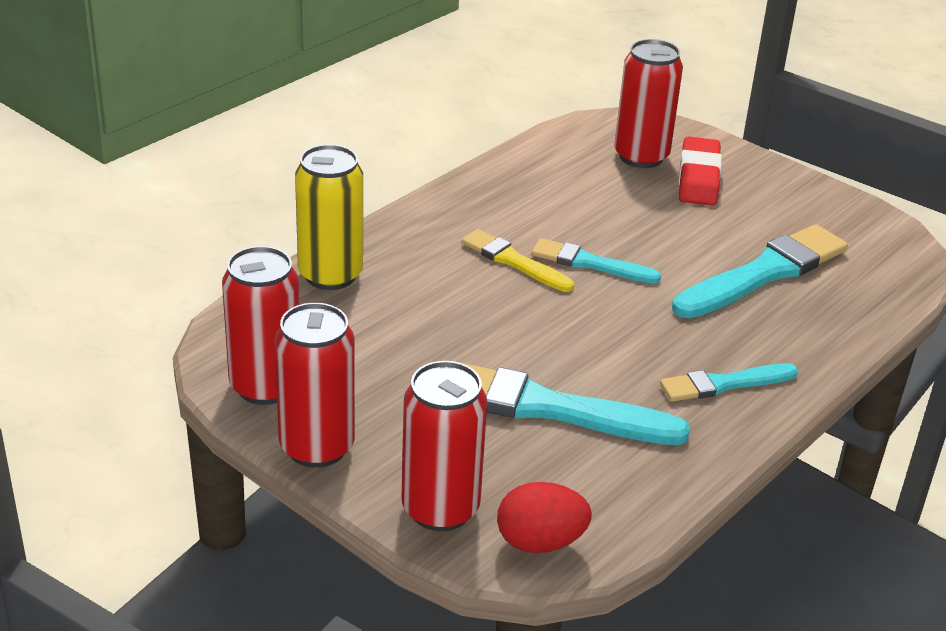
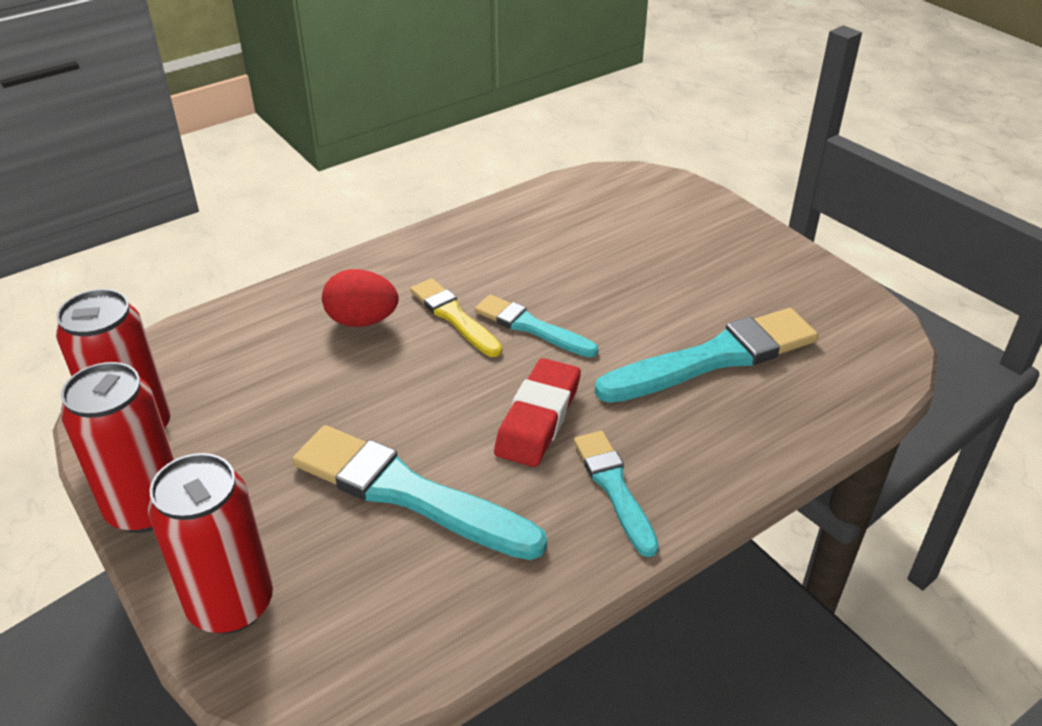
camera: 15 degrees right, 5 degrees up
yellow can [295,144,363,290] -> none
red egg [497,482,592,553] -> red egg moved to [322,269,398,327]
red can [614,39,683,168] -> none
turquoise brush [660,363,798,402] -> turquoise brush turned 75 degrees clockwise [574,431,659,557]
red eraser [679,137,722,206] -> red eraser moved to [494,358,581,467]

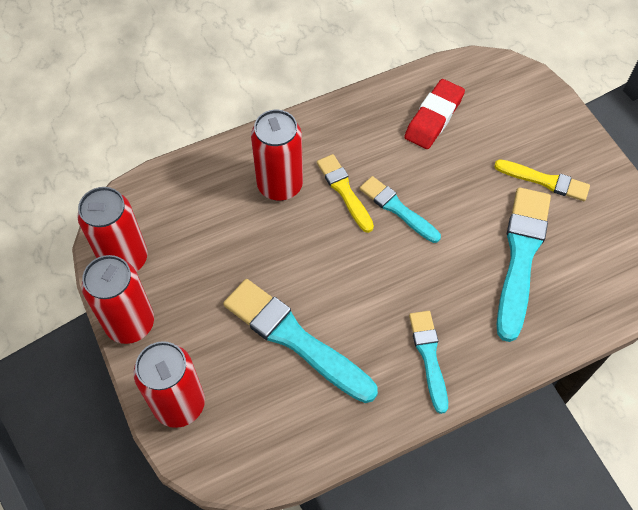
camera: 10 degrees right, 20 degrees up
red egg [322,269,398,327] -> red can [251,110,303,201]
red eraser [494,358,581,467] -> red eraser moved to [404,79,465,149]
turquoise brush [595,308,818,403] -> turquoise brush turned 60 degrees counterclockwise [497,187,551,342]
none -> yellow brush [494,159,590,201]

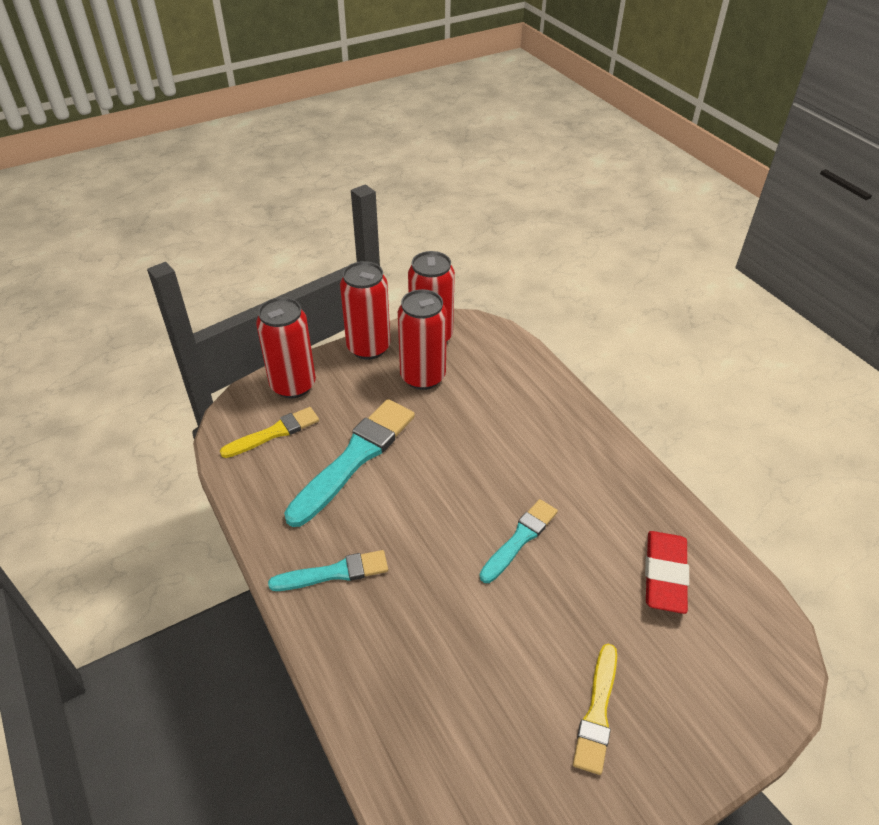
camera: 85 degrees right, 15 degrees down
red can [251,110,303,201] -> red can moved to [398,289,447,390]
yellow brush [317,154,374,233] -> yellow brush moved to [220,407,319,458]
red eraser [404,79,465,149] -> red eraser turned 75 degrees clockwise [645,531,689,614]
turquoise brush [497,187,551,342] -> none

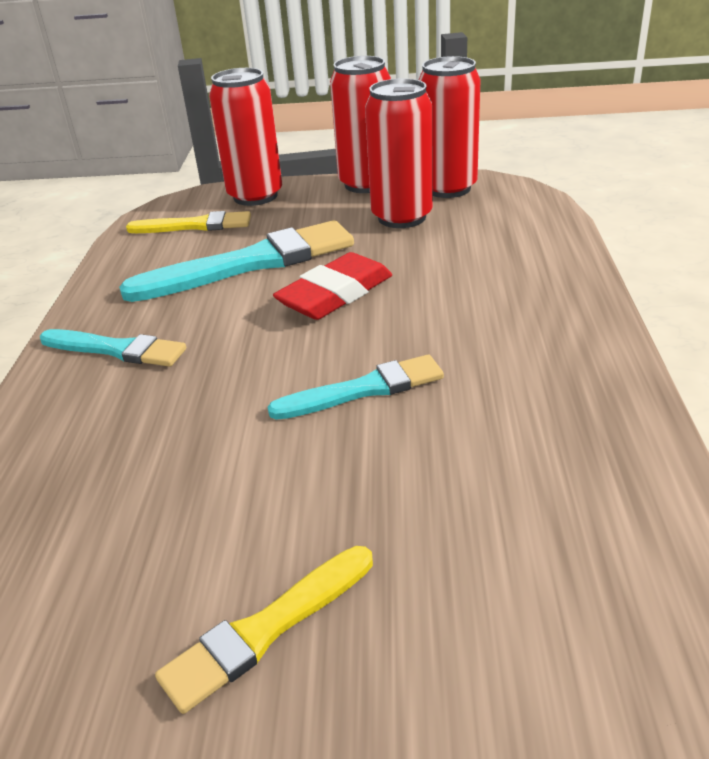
camera: 35 degrees right, 10 degrees down
red eraser [645,531,689,614] -> red eraser moved to [273,252,392,320]

